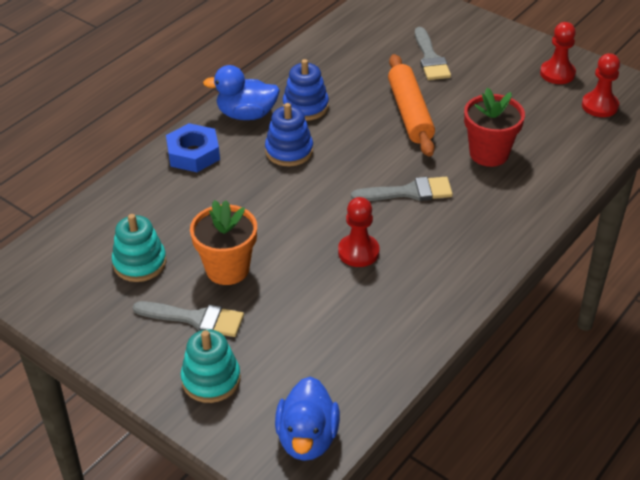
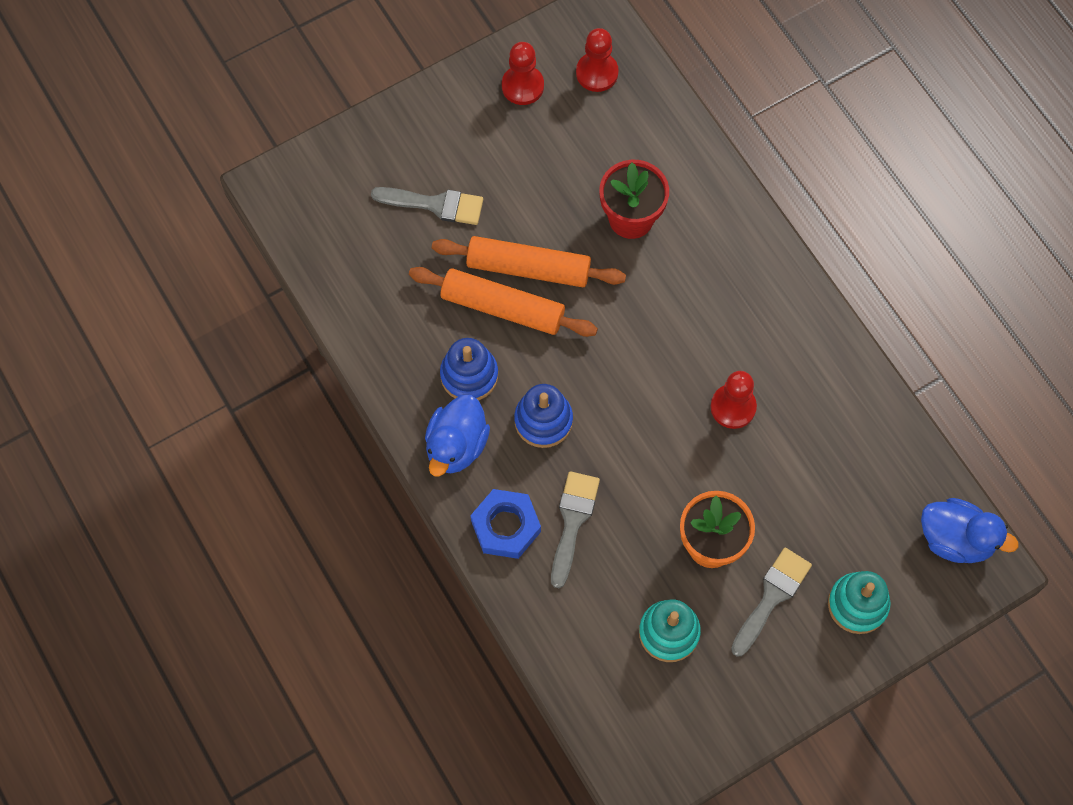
camera: 70 degrees left, 25 degrees up
grey brush [351,177,453,201] -> grey brush moved to [551,471,600,588]
none -> orange rolling pin [409,267,598,337]

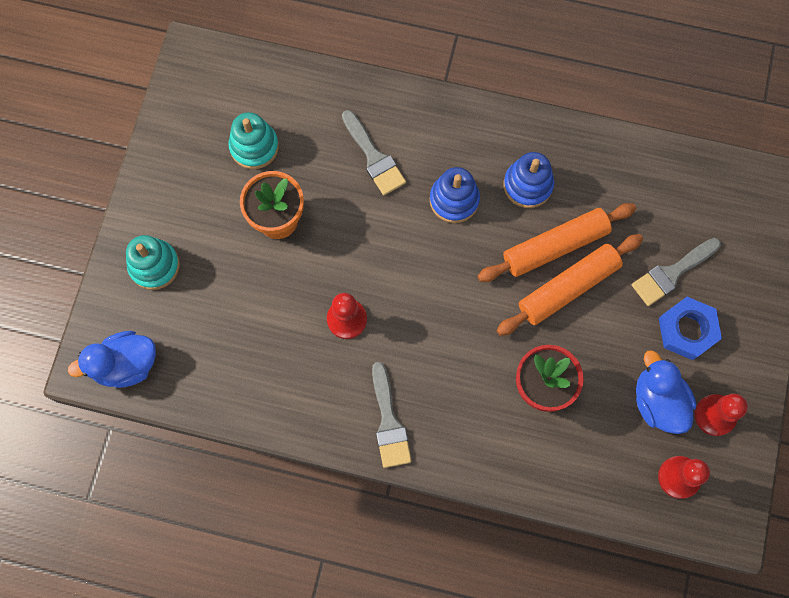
camera: 135 degrees right, 5 degrees up
blue duck [425,395,490,476] -> blue duck moved to [636,350,696,434]
blue nut [470,489,541,559] -> blue nut moved to [659,297,722,360]
grey brush [731,548,812,657] -> grey brush moved to [372,362,412,468]

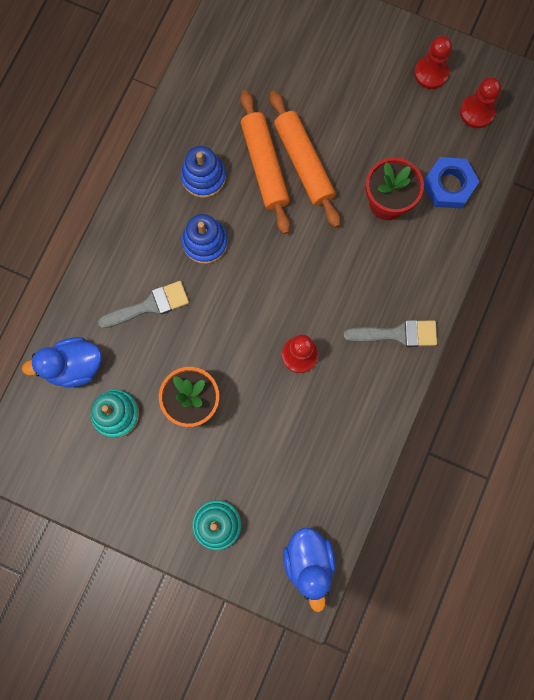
camera: 80 degrees left, 5 degrees up
grey brush [632,238,721,306] -> none
blue duck [636,350,696,434] -> blue duck moved to [22,337,102,387]
blue nut [659,297,722,360] -> blue nut moved to [424,157,480,209]

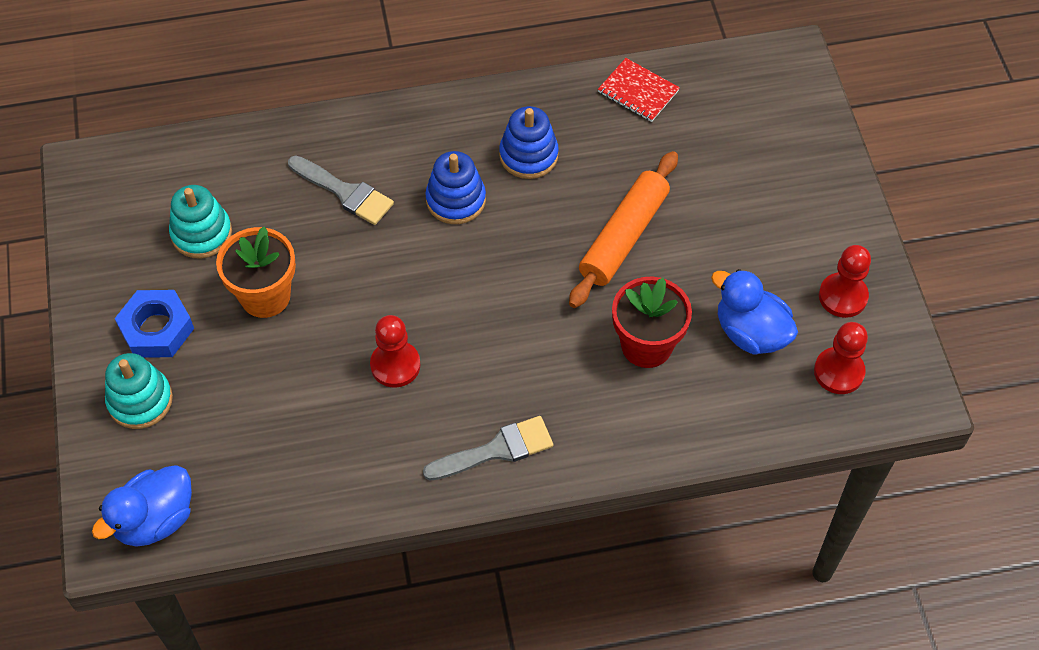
camera: 55 degrees right, 20 degrees down
blue duck [22,337,102,387] -> blue duck moved to [711,269,798,355]
orange rolling pin [240,90,290,234] -> none
grey brush [343,320,437,347] -> grey brush turned 75 degrees counterclockwise [423,416,553,481]
blue nut [424,157,480,209] -> blue nut moved to [115,290,194,358]
none -> red notebook [598,58,680,122]

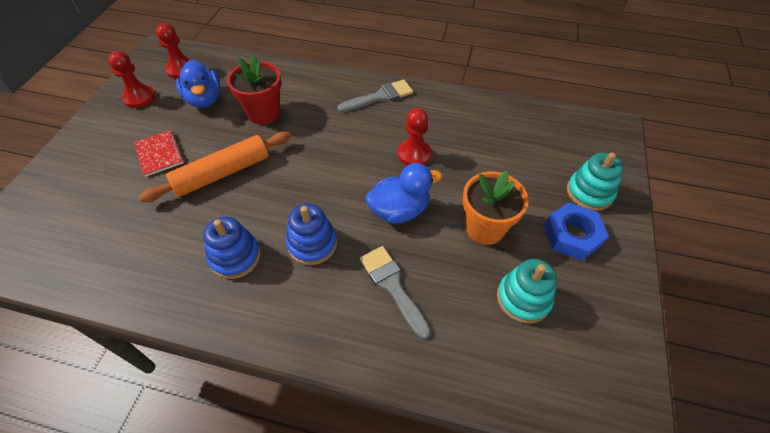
camera: 155 degrees left, 5 degrees down
blue duck [92,465,192,547] -> blue duck moved to [366,163,442,224]
grey brush [423,416,553,481] -> grey brush turned 150 degrees clockwise [338,79,413,112]
red notebook [598,58,680,122] -> red notebook moved to [134,130,184,177]

